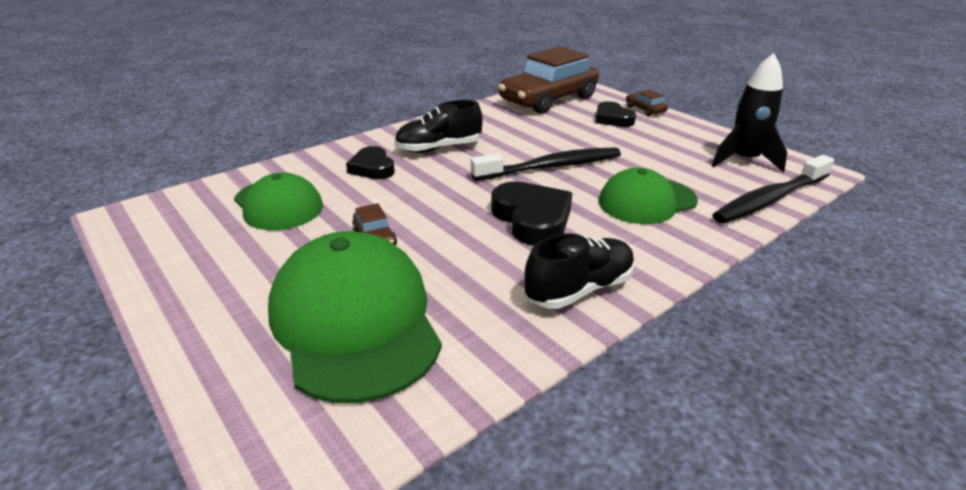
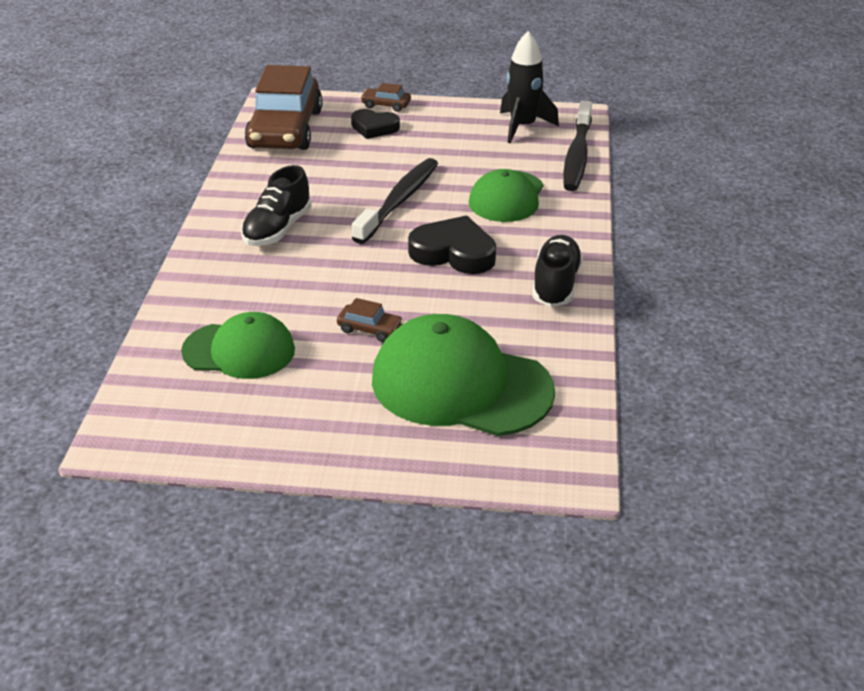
camera: 45 degrees left, 5 degrees up
black heart [346,146,395,179] -> none

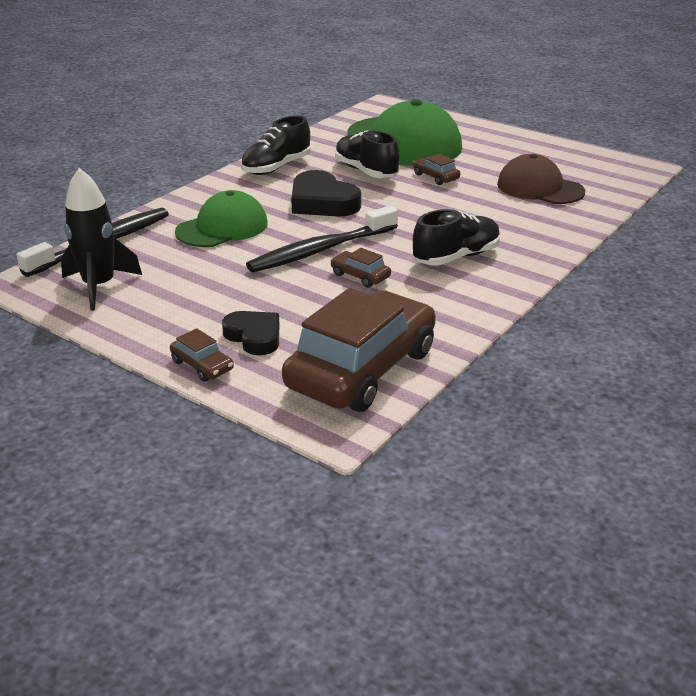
camera: 150 degrees left, 5 degrees down
green cap [181,312,295,379] -> brown cap [497,154,585,204]
none -> brown car [330,248,391,287]
none -> black shoe [335,131,400,178]

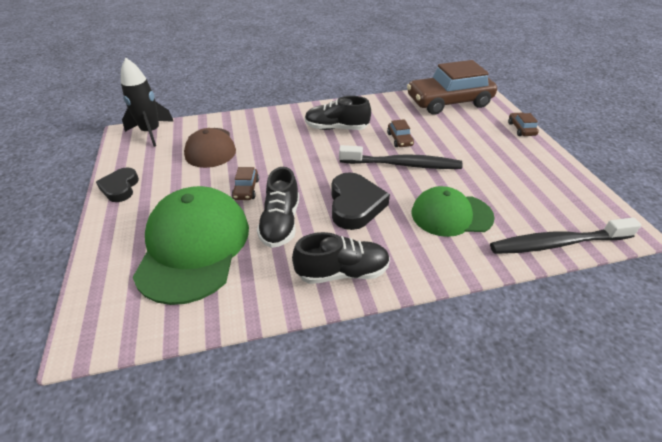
camera: 140 degrees left, 10 degrees up
black rocket [61,168,142,311] -> black rocket moved to [121,58,174,147]
black heart [222,311,280,355] -> black heart moved to [96,167,139,202]

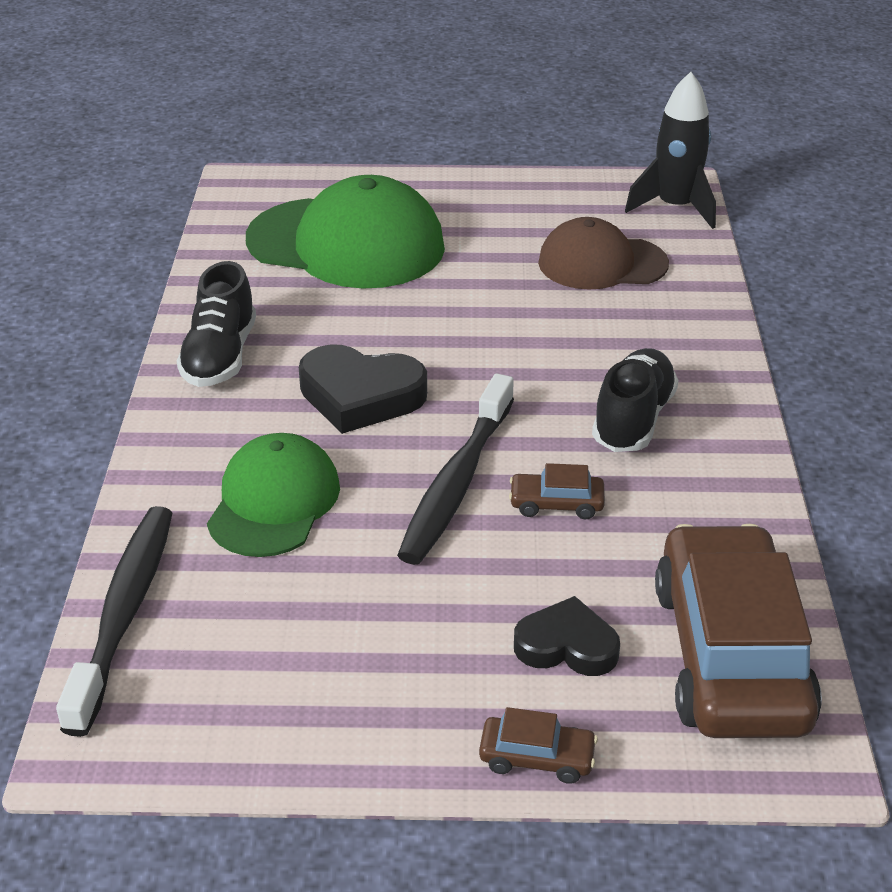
camera: 105 degrees right, 5 degrees down
black heart [96,167,139,202] -> black heart moved to [514,596,620,676]
brown car [232,167,259,200] -> none
black shoe [257,167,299,248] -> none

